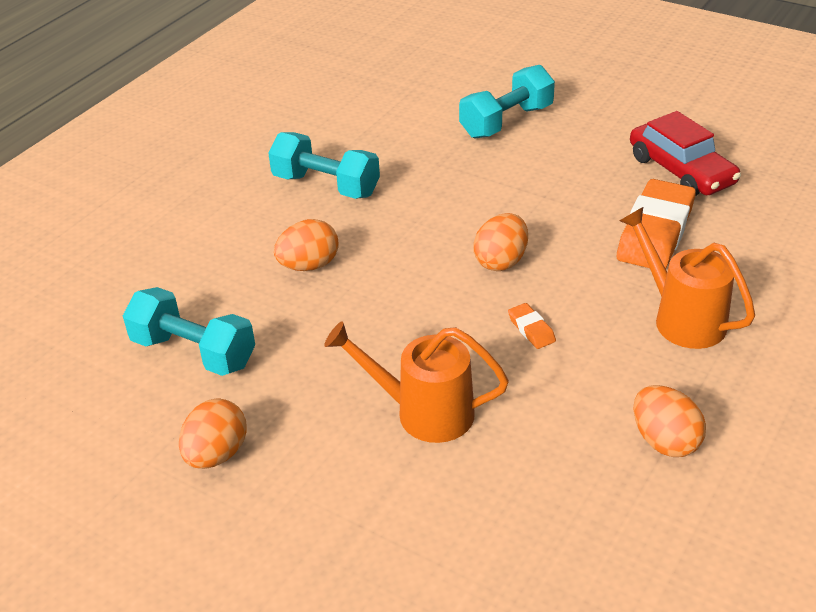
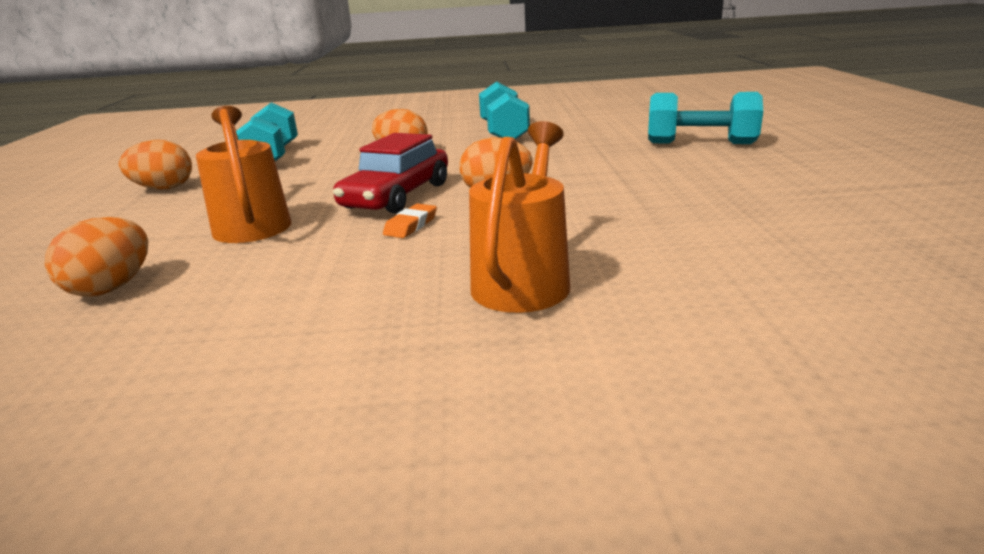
camera: 55 degrees right, 15 degrees down
orange eraser [617,179,696,269] -> none
red car [630,111,741,196] -> red car moved to [333,133,448,214]
orange egg [634,385,706,457] -> orange egg moved to [45,217,148,297]

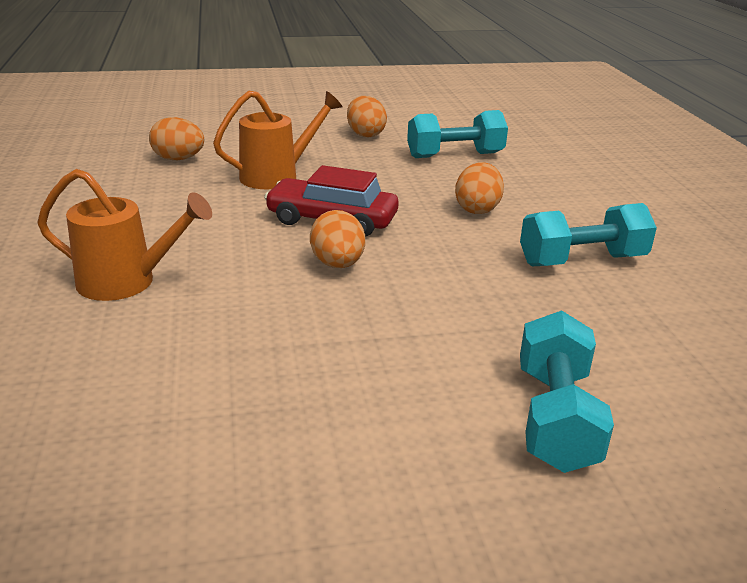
camera: 80 degrees right, 5 degrees up
orange eraser [383,204,437,238] -> none

